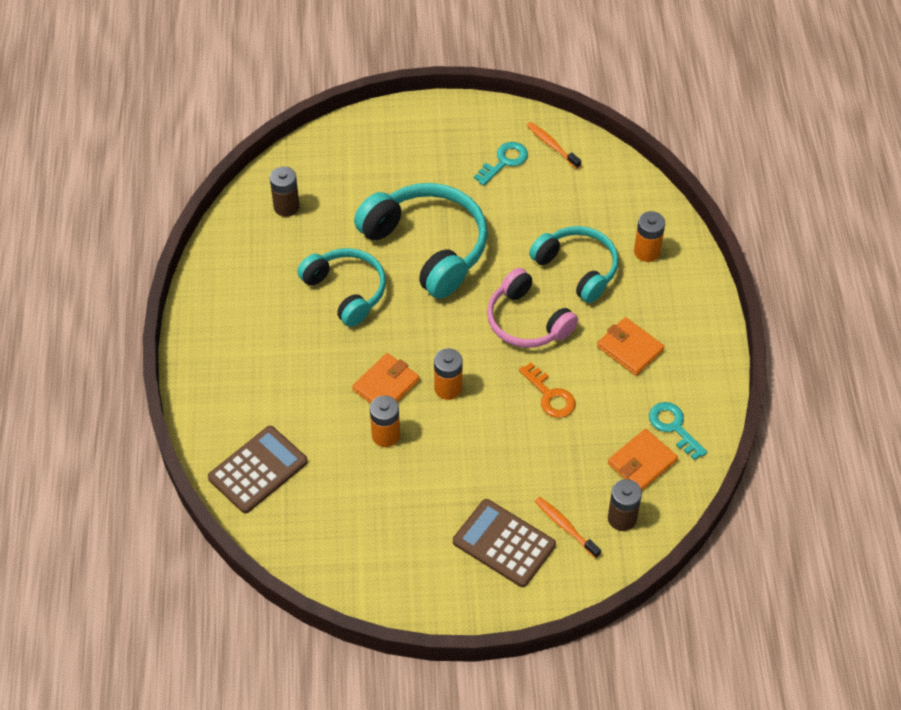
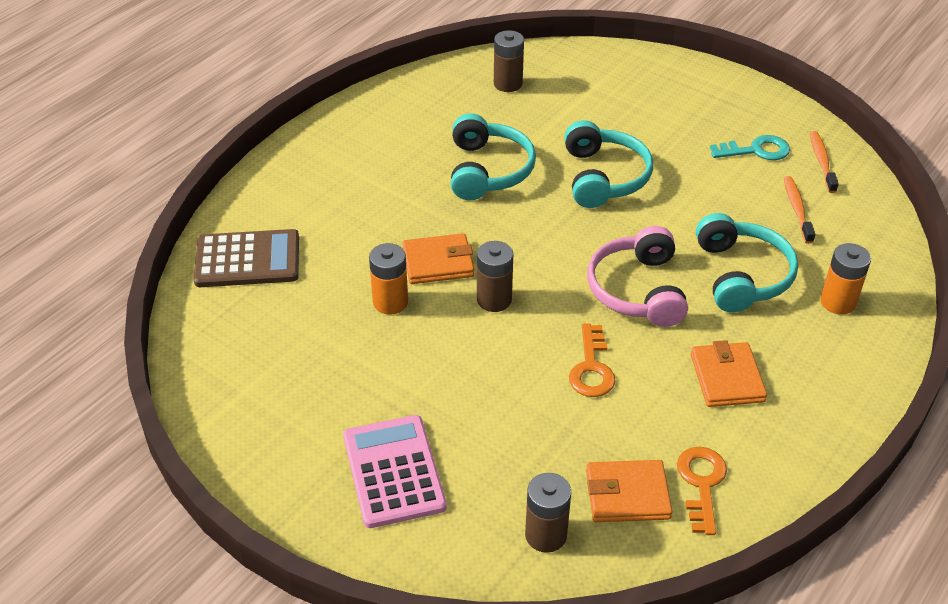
camera: 40 degrees right, 10 degrees down
turquoise headphones [354,183,488,299] -> turquoise headphones [564,120,653,208], size x0.66
orange battery [434,348,463,400] -> brown battery [477,241,513,312]
brown calculator [453,499,556,587] -> pink calculator [343,415,447,528]
orange toothbrush [535,497,601,559] -> orange toothbrush moved to [784,176,815,244]
turquoise key [649,402,707,460] -> orange key [677,446,727,535]

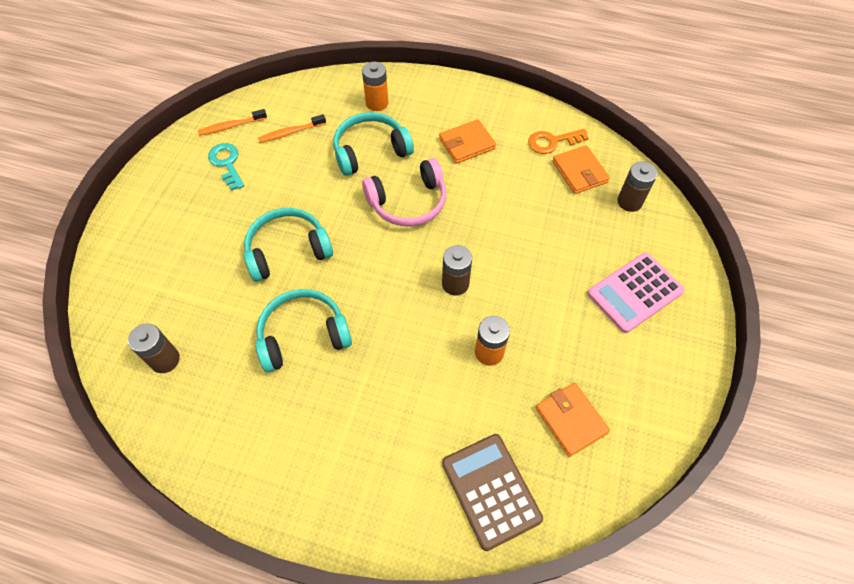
camera: 110 degrees left, 15 degrees up
orange wallet [402,233,474,284] -> orange wallet moved to [535,383,610,457]
orange key [569,324,615,397] -> none

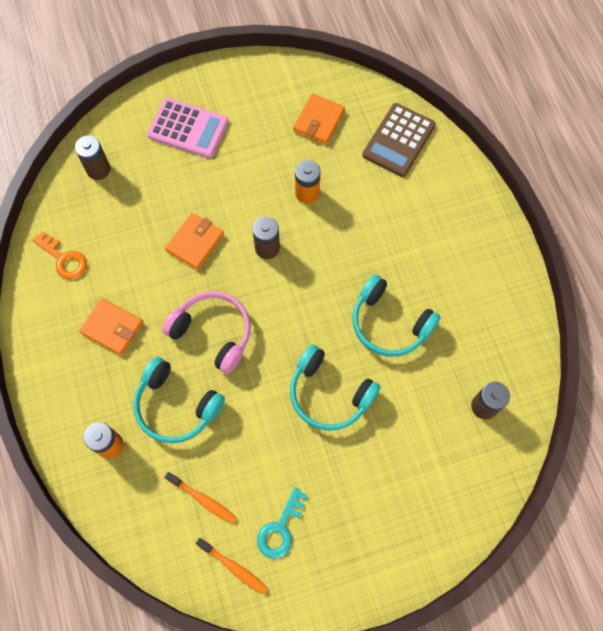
camera: 125 degrees left, 10 degrees up
orange wallet [552,145,610,194] -> orange wallet moved to [165,213,224,270]

